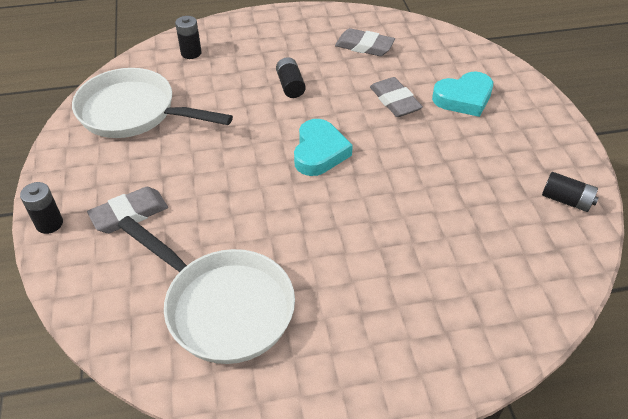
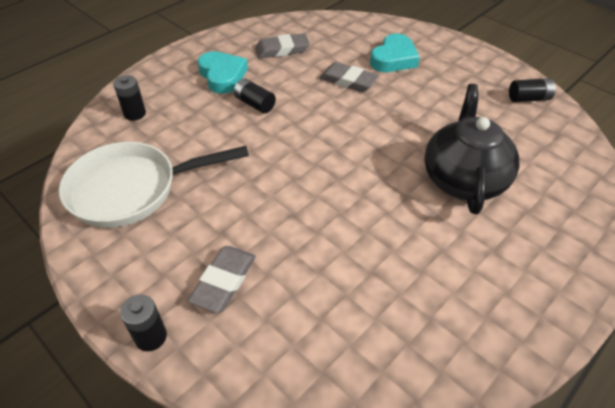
camera: 35 degrees left, 0 degrees up
white pan [118,216,295,364] -> none
turquoise heart [294,119,353,176] -> turquoise heart moved to [197,51,248,94]
none -> black teapot [424,84,519,214]

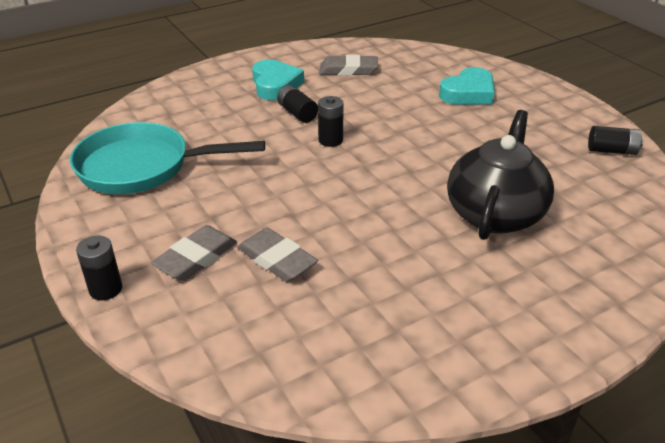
camera: 15 degrees right, 10 degrees down
white pan [59,142,249,228] -> turquoise pan [70,122,265,194]
black battery [113,75,146,121] -> black battery moved to [318,96,344,147]
grey eraser [319,62,379,92] -> grey eraser moved to [237,228,318,282]

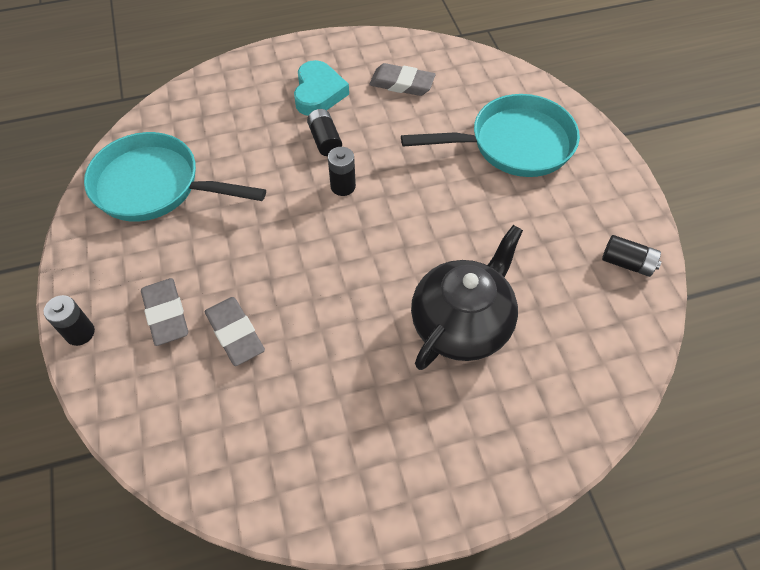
camera: 15 degrees right, 20 degrees up
grey eraser [151,225,237,281] -> grey eraser turned 75 degrees counterclockwise [141,278,188,346]
turquoise heart [439,67,495,105] -> turquoise pan [401,94,580,177]

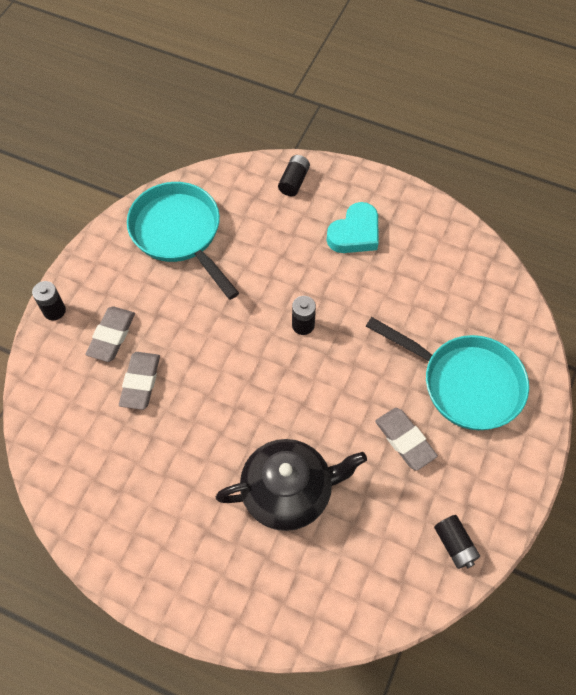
camera: 40 degrees right, 5 degrees up
black battery [307,109,342,156] -> black battery moved to [278,155,310,196]
grey eraser [369,63,436,96] -> grey eraser moved to [375,408,438,471]

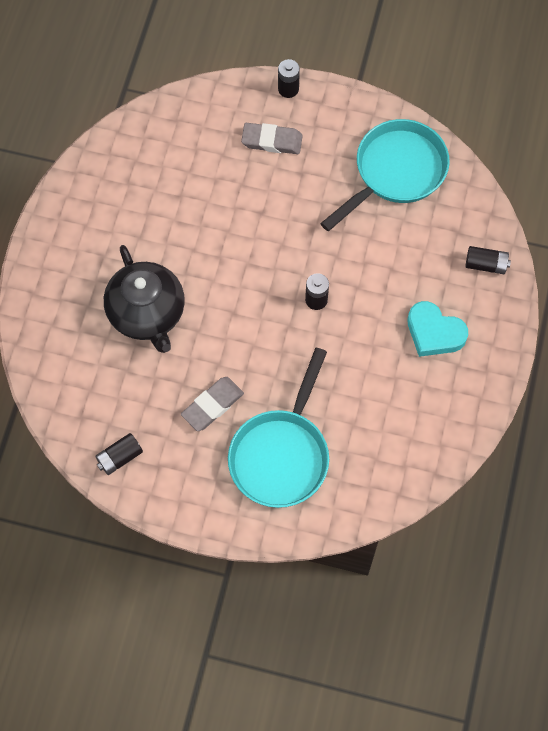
camera: 80 degrees right, 5 degrees up
grey eraser [119,352,160,410] -> none

